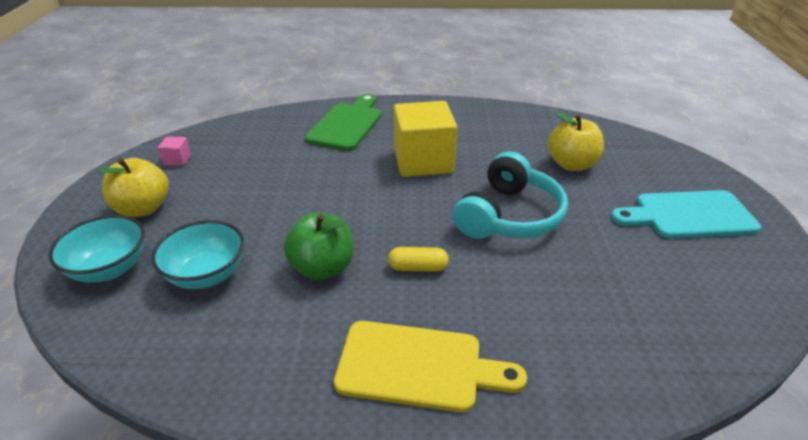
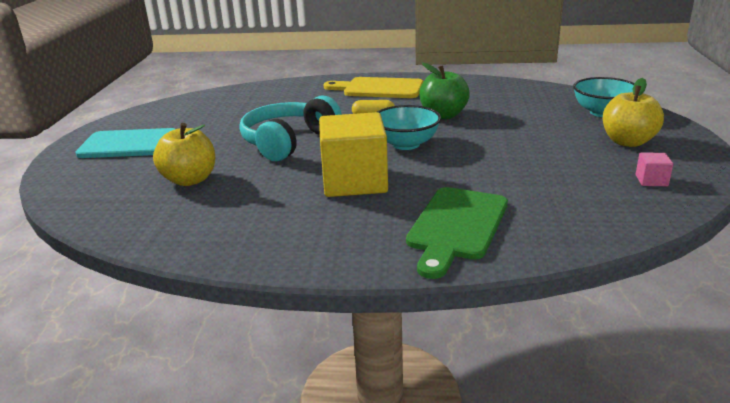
camera: 175 degrees left, 10 degrees down
turquoise bowl [151,220,244,289] -> turquoise bowl moved to [377,105,441,150]

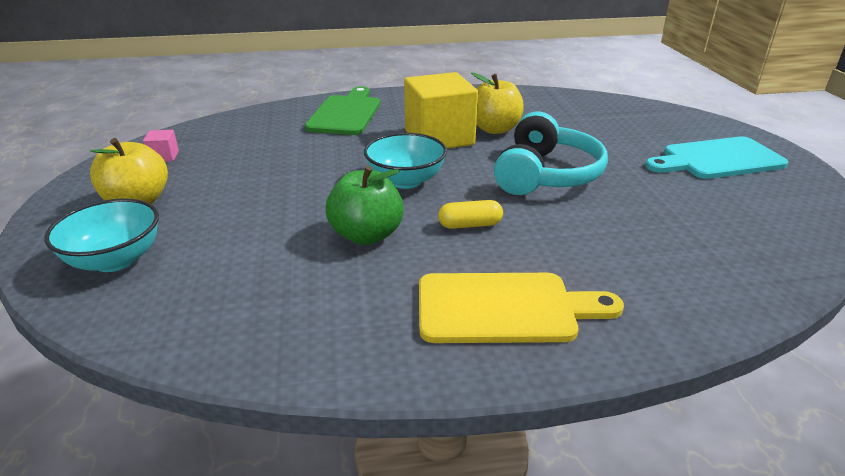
camera: 165 degrees right, 5 degrees up
yellow apple [153,123,215,186] -> yellow apple moved to [471,72,524,134]

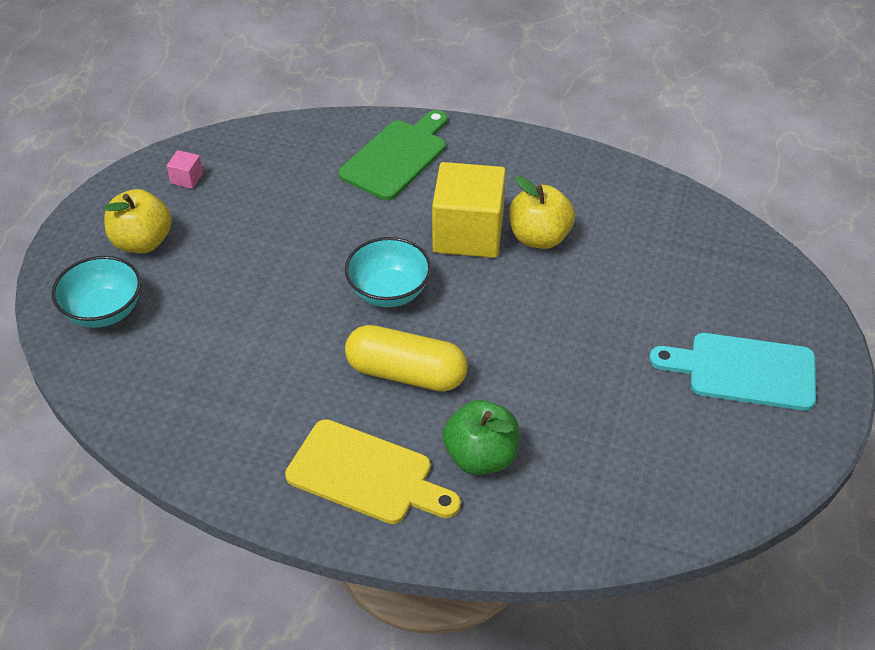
camera: 25 degrees right, 15 degrees up
green apple [326,166,404,245] -> green apple moved to [443,400,520,475]
yellow capsule [438,200,503,229] -> yellow capsule [345,325,468,392], size x1.95
turquoise headphones [494,112,608,195] -> none

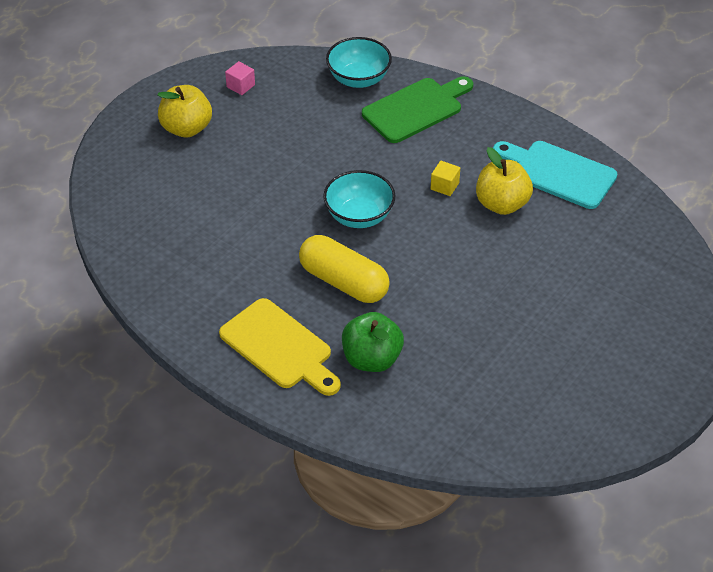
camera: 20 degrees right, 0 degrees up
turquoise bowl [52,256,141,328] -> turquoise bowl moved to [326,37,392,88]
yellow cube [432,162,506,258] -> yellow cube [431,161,460,196], size x0.40
turquoise cutting board [649,333,816,411] -> turquoise cutting board moved to [493,141,617,209]

